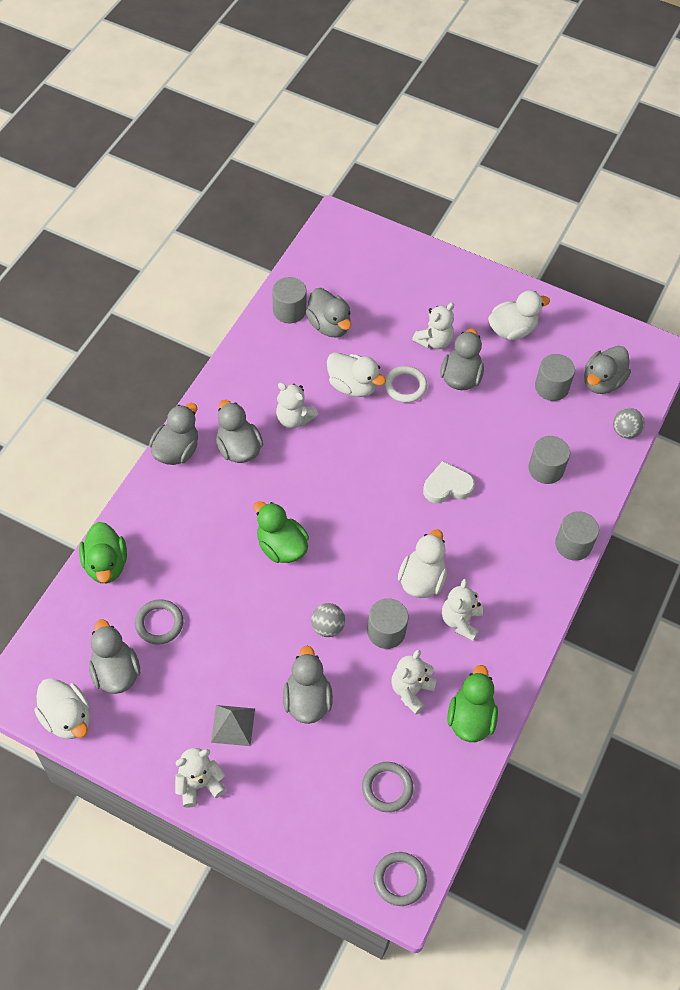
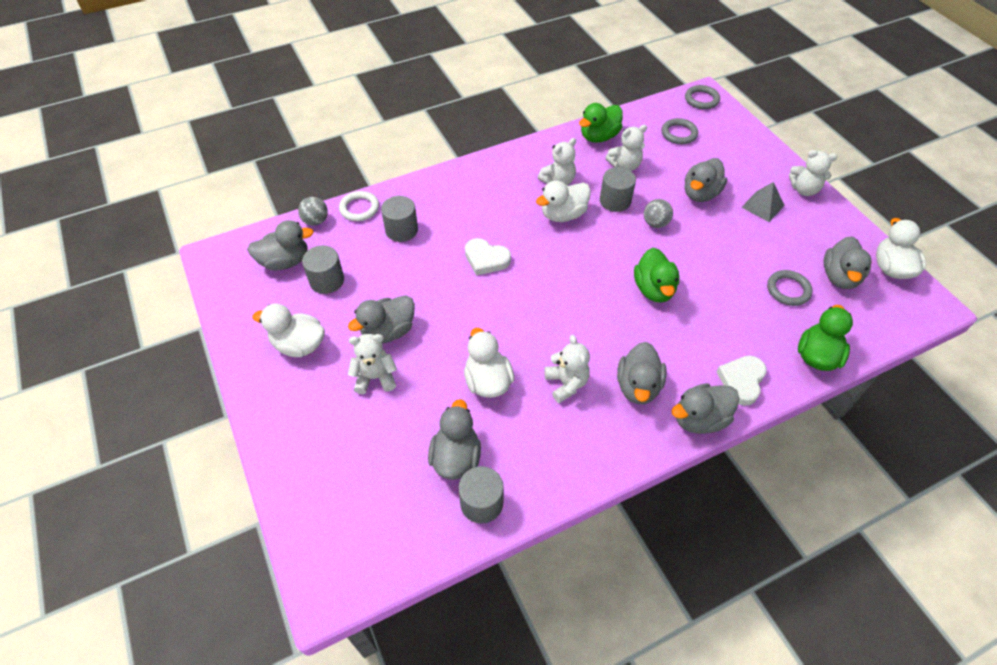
camera: 140 degrees left, 5 degrees down
white ring [385,366,427,403] -> white ring moved to [339,191,379,221]
grey cylinder [555,511,599,561] -> none
none -> white heart [716,356,767,406]

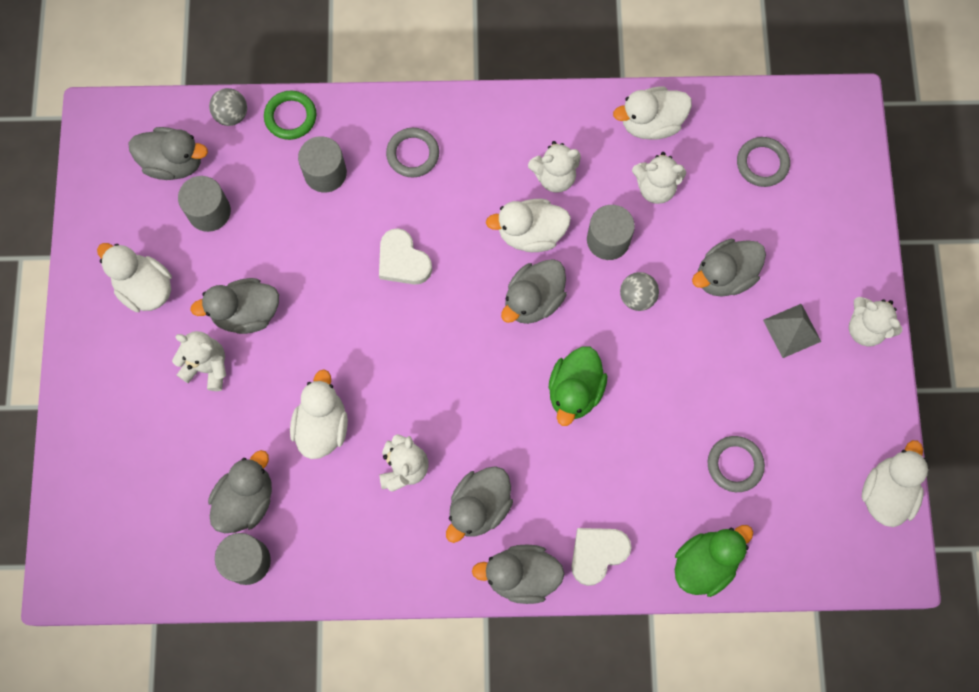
camera: 25 degrees right, 20 degrees up
white ring [339,191,379,221] -> green ring [264,91,316,140]
green duck [579,103,623,143] -> white duck [613,86,692,140]
grey ring [685,85,720,109] -> grey ring moved to [386,128,439,177]
grey duck [824,236,872,289] -> grey duck moved to [501,259,567,324]

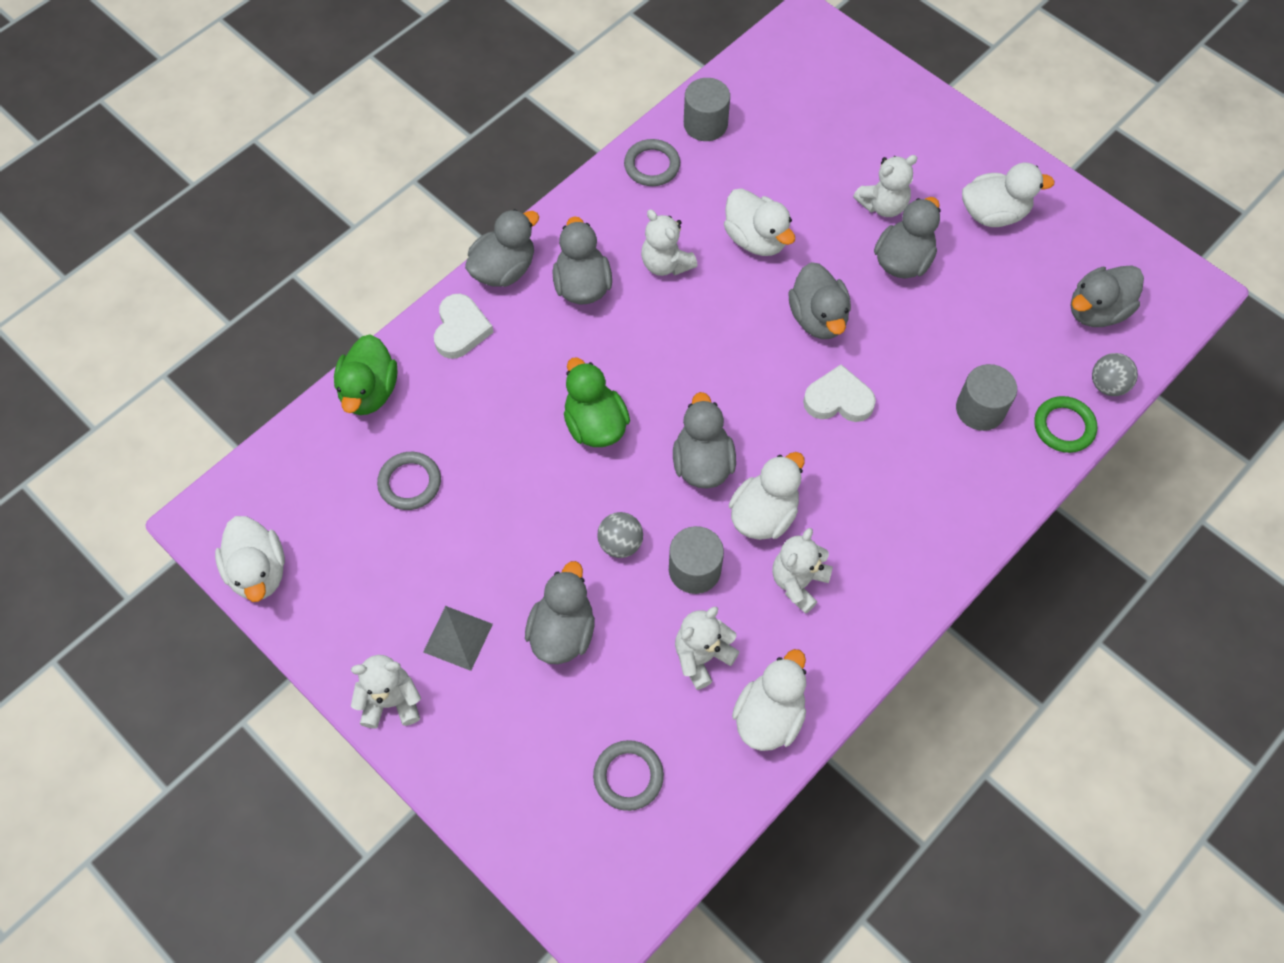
camera: 135 degrees right, 10 degrees down
grey cylinder [178,176,231,232] -> none
grey duck [208,450,272,533] -> grey duck moved to [788,262,851,339]
grey ring [386,128,439,177] -> grey ring moved to [624,139,680,186]

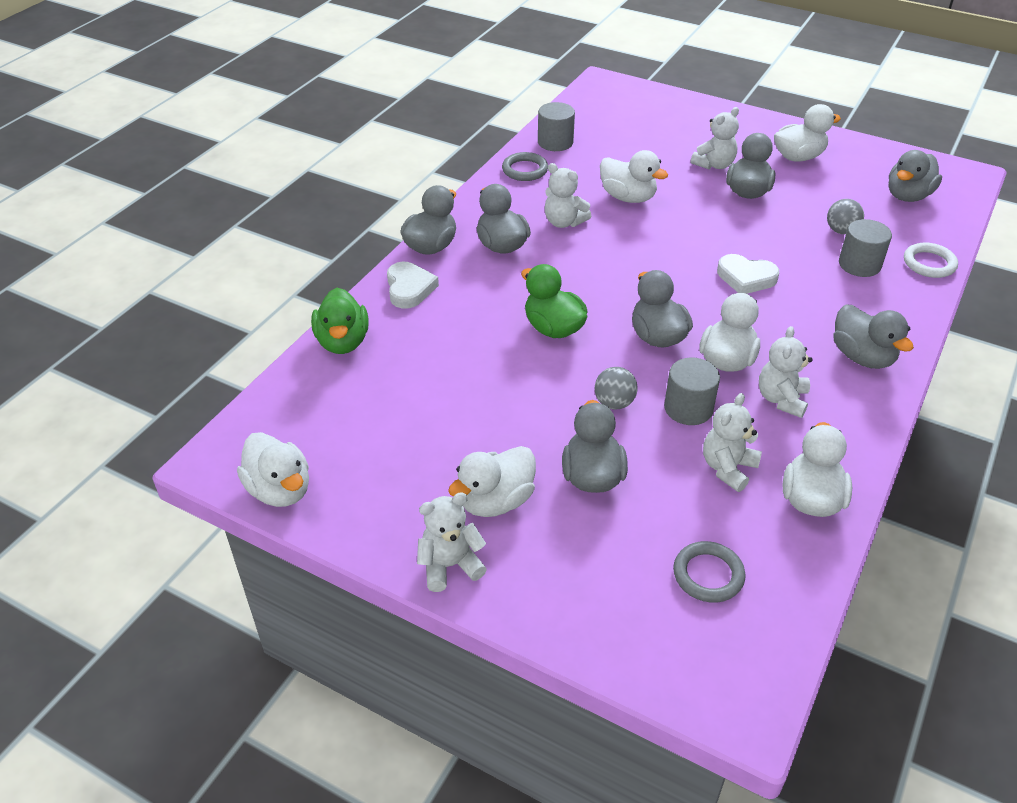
camera: 15 degrees left, 20 degrees down
grey ring [377,452,441,510] -> none
grey pyramid [423,606,493,671] -> white duck [448,446,536,517]
grey duck [788,262,851,339] -> grey duck moved to [833,304,914,369]
white heart [803,364,876,422] -> white heart turned 150 degrees counterclockwise [717,254,779,294]
green ring [1034,396,1097,453] -> white ring [904,243,958,278]
grey ball [1092,353,1138,396] -> grey ball moved to [827,199,864,234]

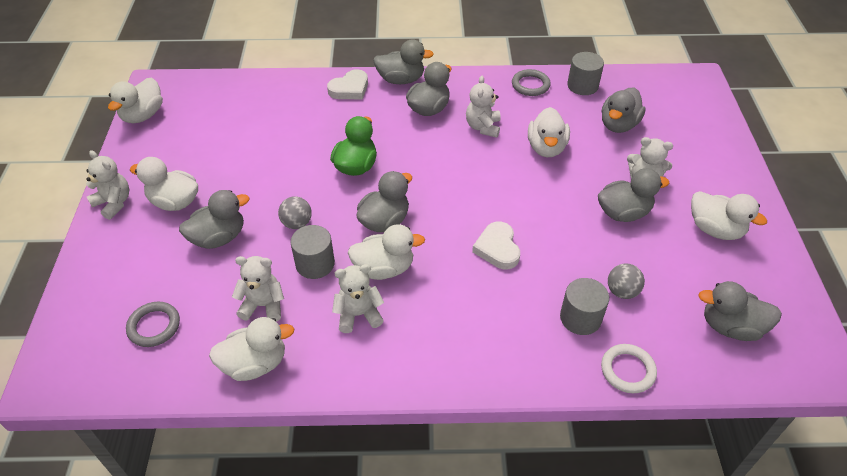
camera: 60 degrees right, 5 degrees up
green duck [311,288,369,354] -> none
grey duck [833,304,914,369] -> grey duck moved to [602,88,646,133]

